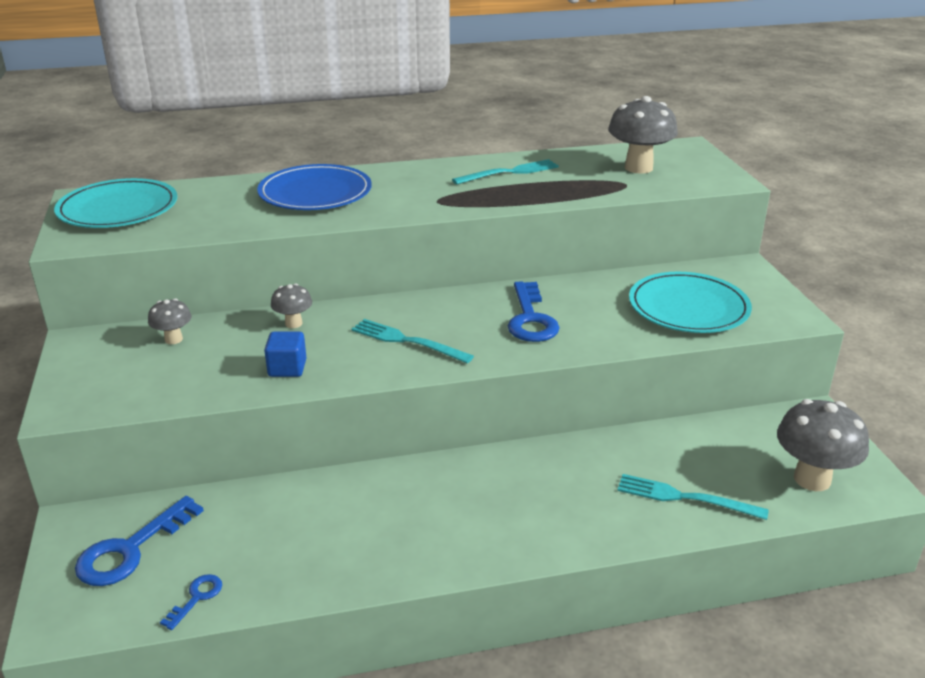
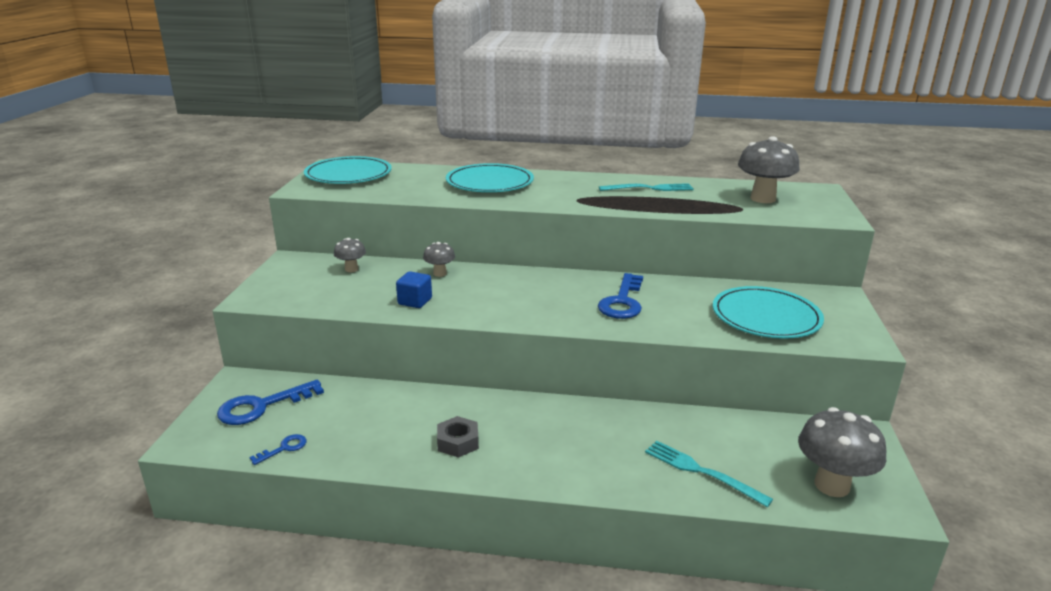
camera: 20 degrees right, 5 degrees down
blue plate [257,164,372,210] -> turquoise plate [446,163,534,192]
turquoise fork [351,319,474,363] -> none
none -> grey nut [437,416,479,458]

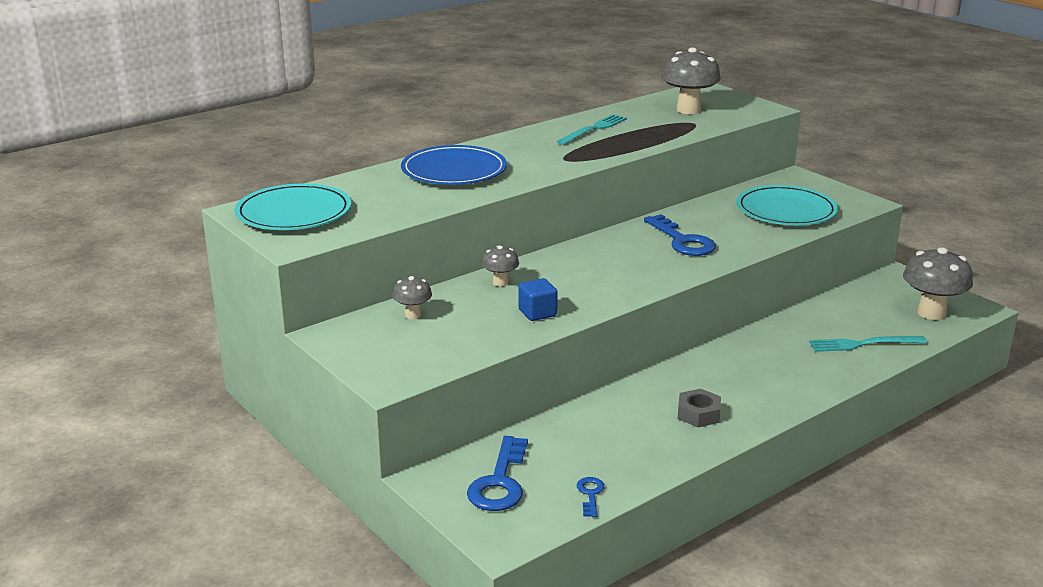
camera: 45 degrees left, 0 degrees up
turquoise plate [446,163,534,192] -> blue plate [401,145,507,185]

